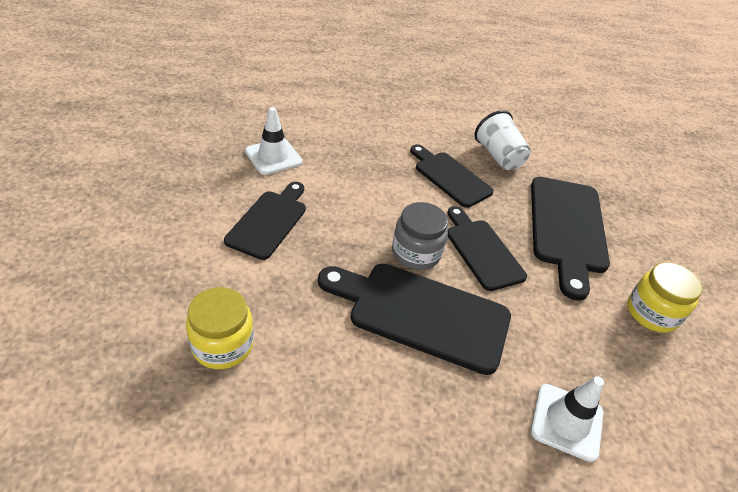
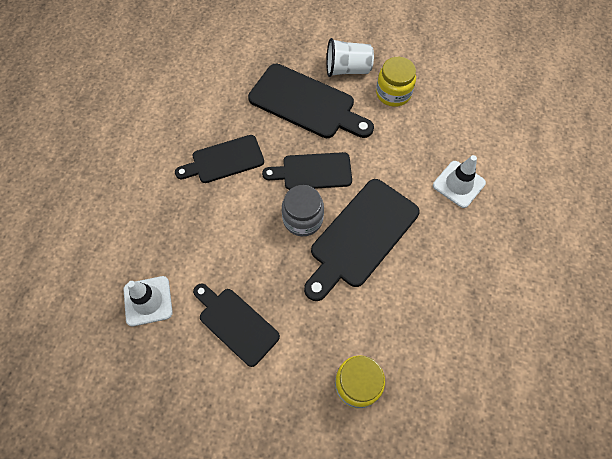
camera: 65 degrees left, 20 degrees up
white cup [474,110,531,170] -> white cup moved to [326,38,374,77]

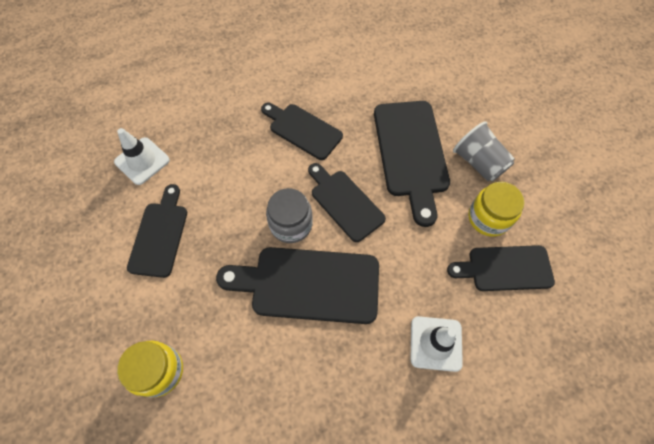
camera: 55 degrees right, 0 degrees up
white cup [326,38,374,77] -> grey cup [453,121,515,181]
none -> black cutting board [447,245,555,291]

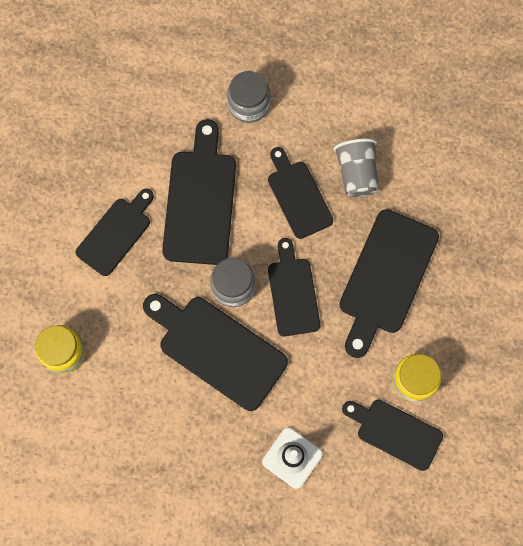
camera: 30 degrees right, 10 degrees up
white traffic cone [114,128,170,185] -> none
grey cup [453,121,515,181] -> grey cup moved to [333,138,379,197]
none -> black cutting board [162,119,236,265]
none -> grey jar [227,71,270,123]

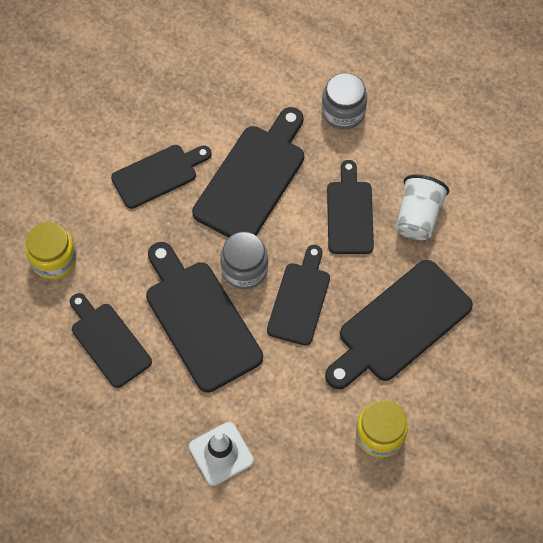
camera: 25 degrees right, 10 degrees down
grey cup [333,138,379,197] -> white cup [396,174,449,240]
black cutting board [342,400,443,471] -> black cutting board moved to [70,293,152,388]

